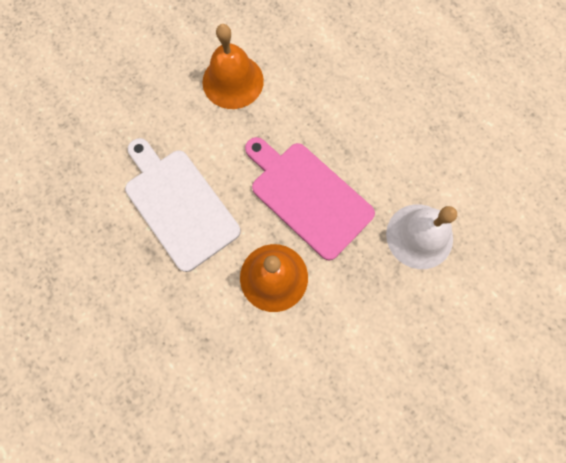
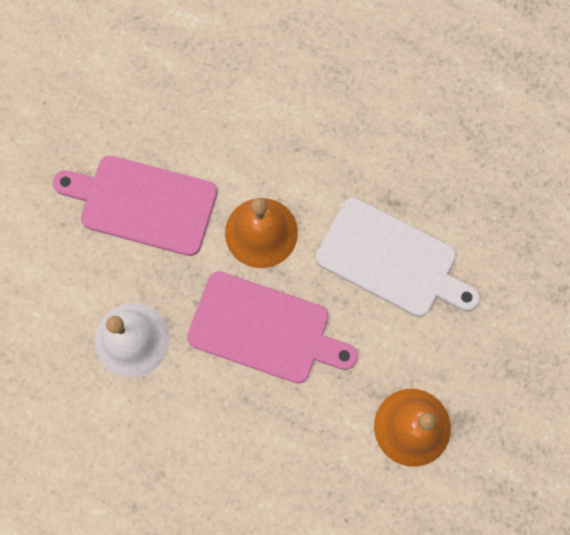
camera: 155 degrees right, 0 degrees up
none -> pink cutting board [53,156,217,256]

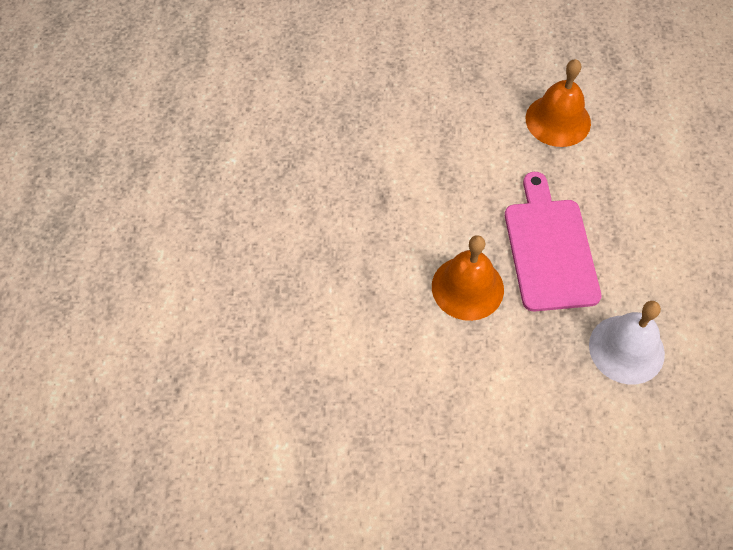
camera: 115 degrees left, 15 degrees down
pink cutting board [53,156,217,256] -> none
white cutting board [316,198,480,317] -> none

